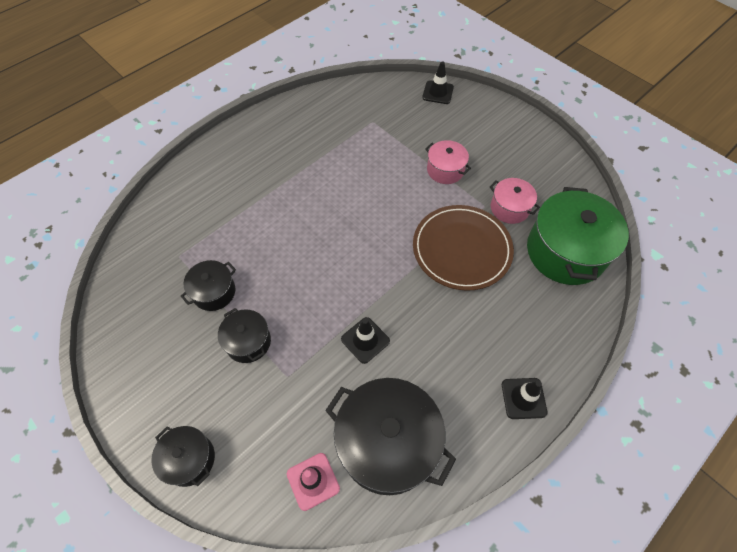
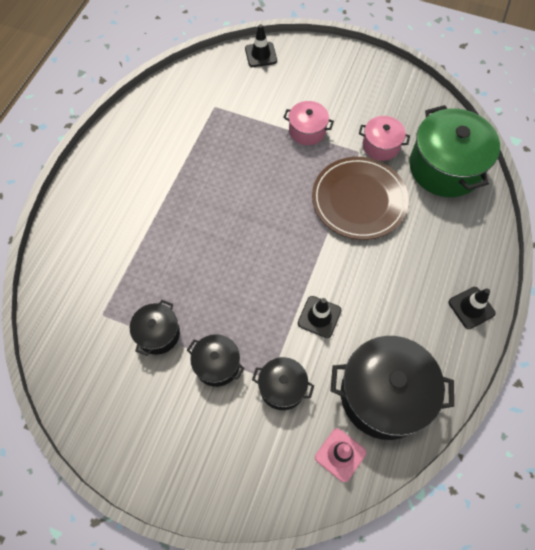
camera: 25 degrees left, 5 degrees up
black pot [151,426,215,487] -> black pot moved to [252,357,314,410]

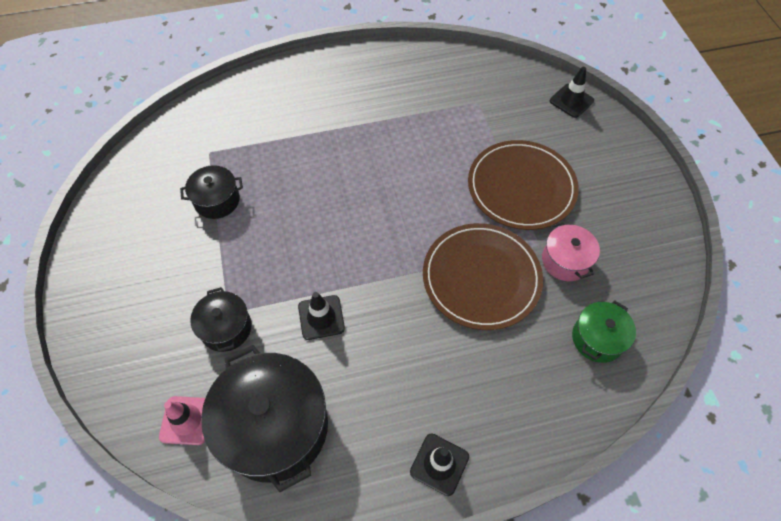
camera: 55 degrees right, 5 degrees down
black pot [187,334,245,387] -> none
pink pot [283,101,334,145] -> brown plate [468,140,579,230]
green pot [409,105,500,197] -> green pot [572,300,636,363], size x0.52

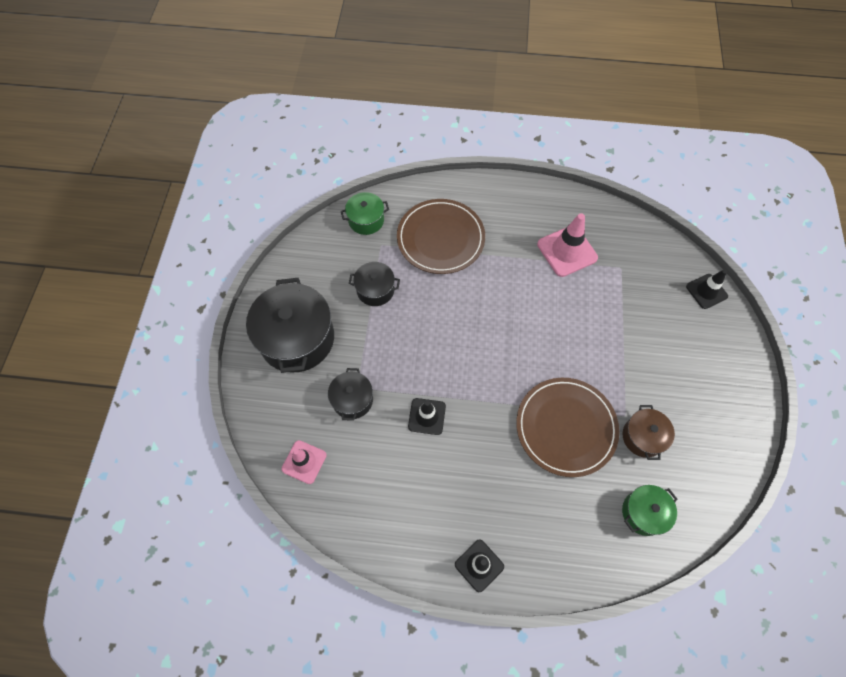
camera: 20 degrees right, 5 degrees up
black pot [201,345,328,492] -> black pot moved to [246,278,334,373]
brown plate [468,140,579,230] -> brown plate moved to [397,199,485,274]
pink pot [542,222,600,281] -> brown pot [623,405,675,460]
none -> green pot [341,192,389,235]
none -> pink traffic cone [537,213,598,277]

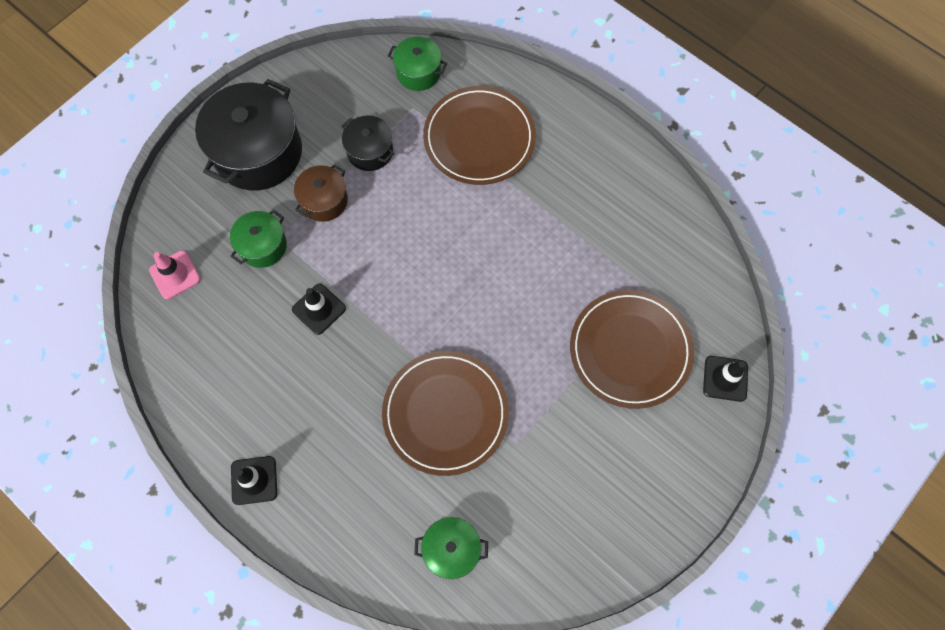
camera: 35 degrees right, 5 degrees up
black pot [328,368,373,421] -> green pot [230,210,287,268]
pink traffic cone [537,213,598,277] -> none
brown pot [623,405,675,460] -> brown pot moved to [294,164,348,222]
none -> brown plate [570,290,694,409]

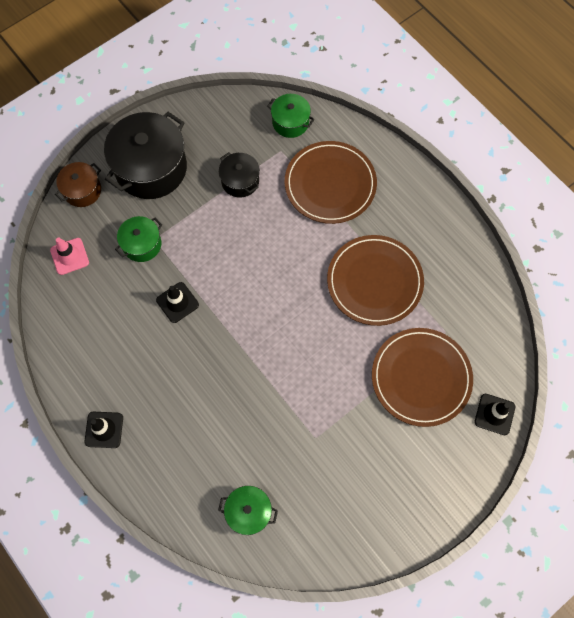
camera: 10 degrees right, 0 degrees up
brown pot [294,164,348,222] -> brown pot moved to [55,162,101,207]
brown plate [382,351,509,476] -> brown plate moved to [327,235,424,326]

